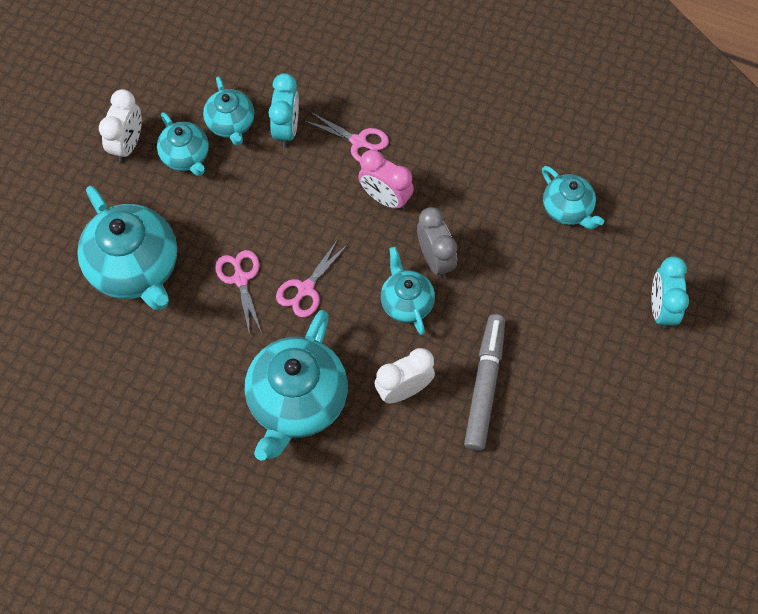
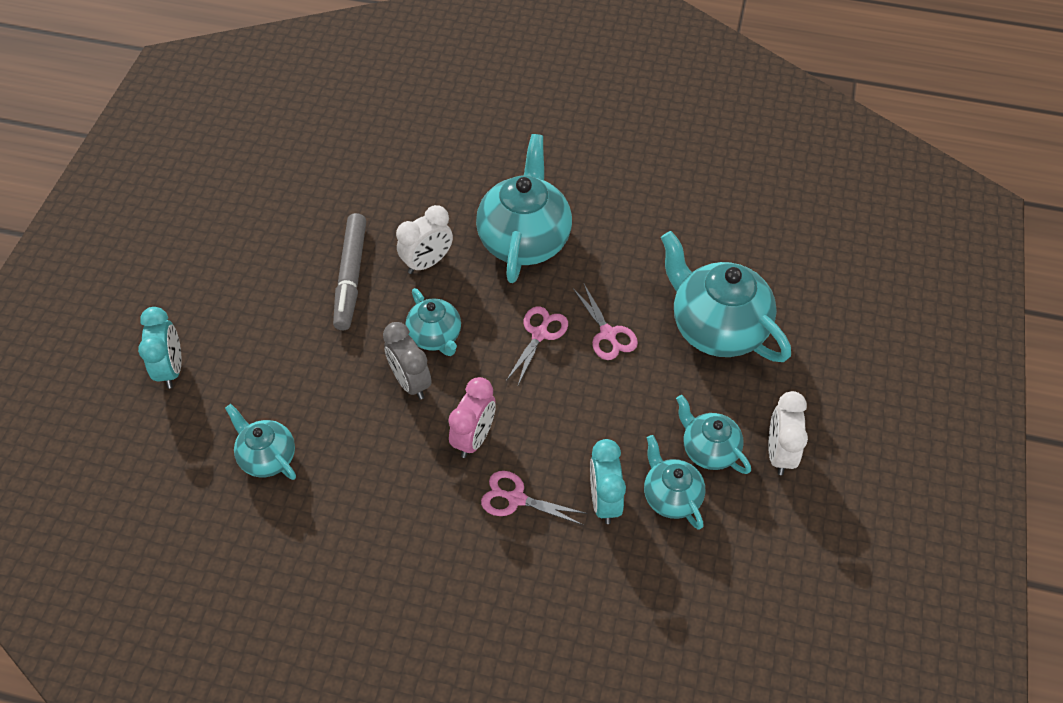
camera: 170 degrees right, 10 degrees down
pink clock [358,150,414,210] -> pink clock turned 90 degrees clockwise [448,377,496,458]

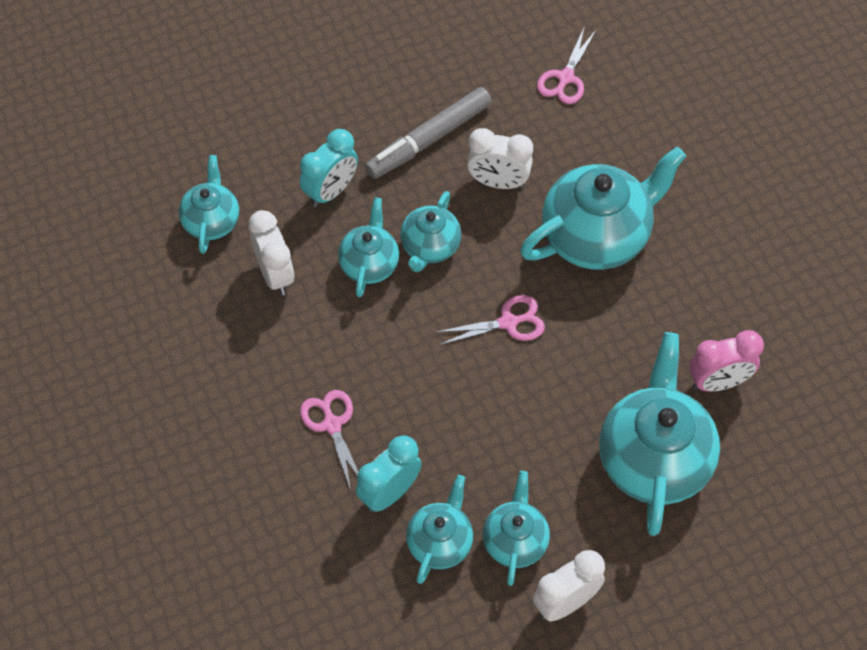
camera: 50 degrees right, 5 degrees up
turquoise clock [138,307,181,389] -> turquoise clock moved to [300,129,358,207]
grey clock [383,322,432,400] -> turquoise teapot [338,198,399,297]
pink clock [448,377,496,458] -> pink clock moved to [689,330,764,392]
pink scissors [573,284,638,360] -> pink scissors moved to [537,26,597,104]
none -> white clock [249,210,295,295]

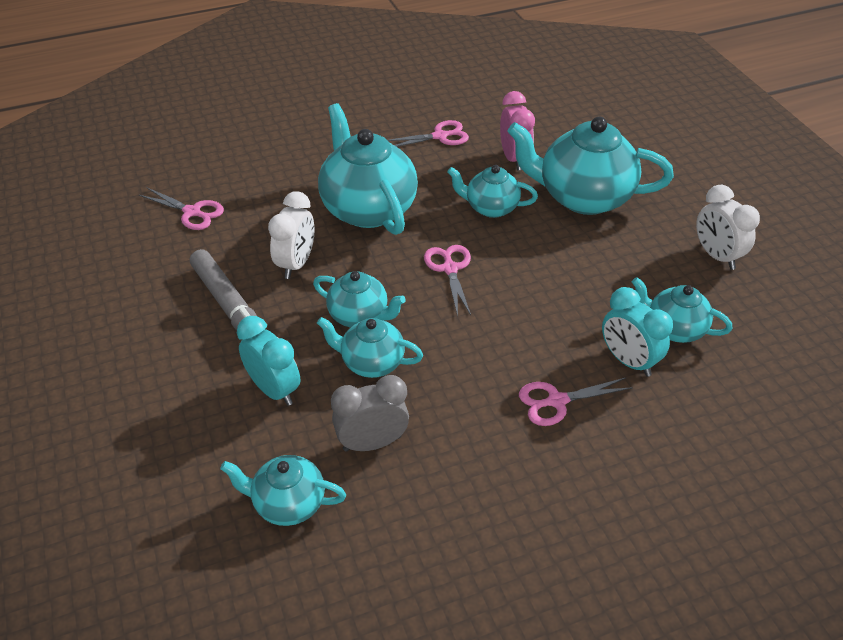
camera: 85 degrees left, 15 degrees down
white clock [249,210,295,295] -> grey clock [331,375,409,452]
turquoise teapot [483,471,550,586] -> turquoise teapot moved to [447,165,538,218]
none -> pink scissors [388,120,469,147]

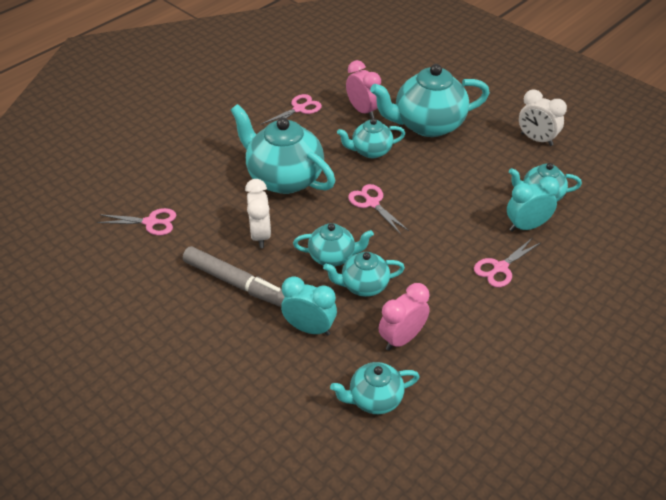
camera: 25 degrees left, 0 degrees up
grey clock [331,375,409,452] -> pink clock [379,283,430,351]
turquoise clock [602,287,673,377] -> turquoise clock turned 135 degrees clockwise [507,176,559,232]

